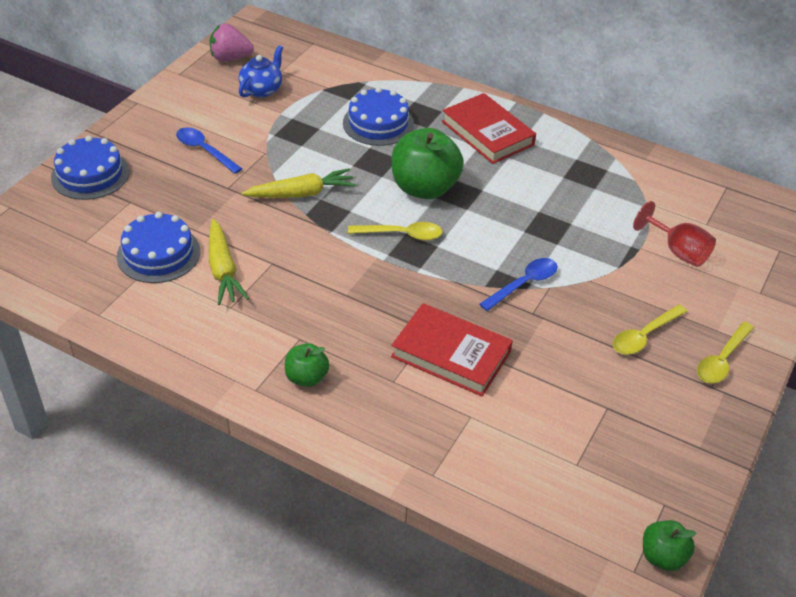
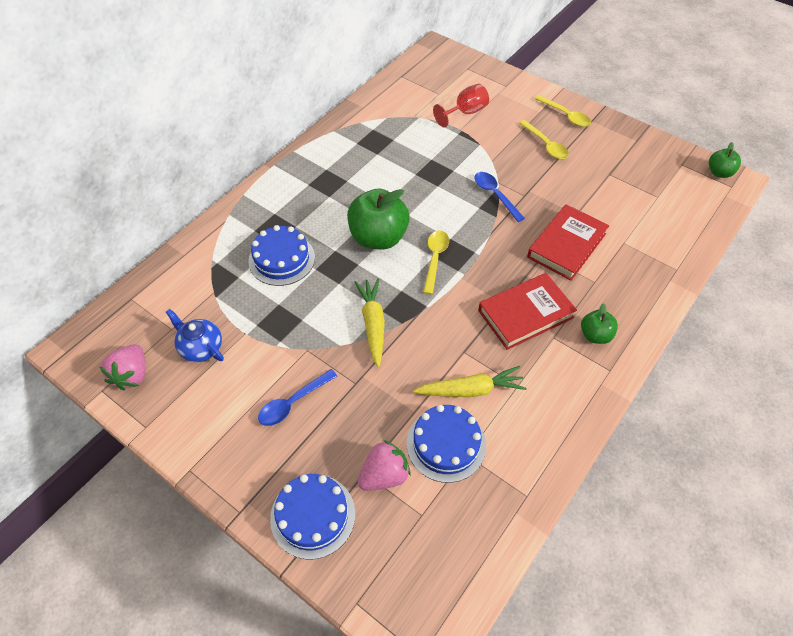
camera: 80 degrees left, 10 degrees up
red book [442,93,536,164] -> red book moved to [478,273,577,350]
none -> pink strawberry [358,440,411,491]

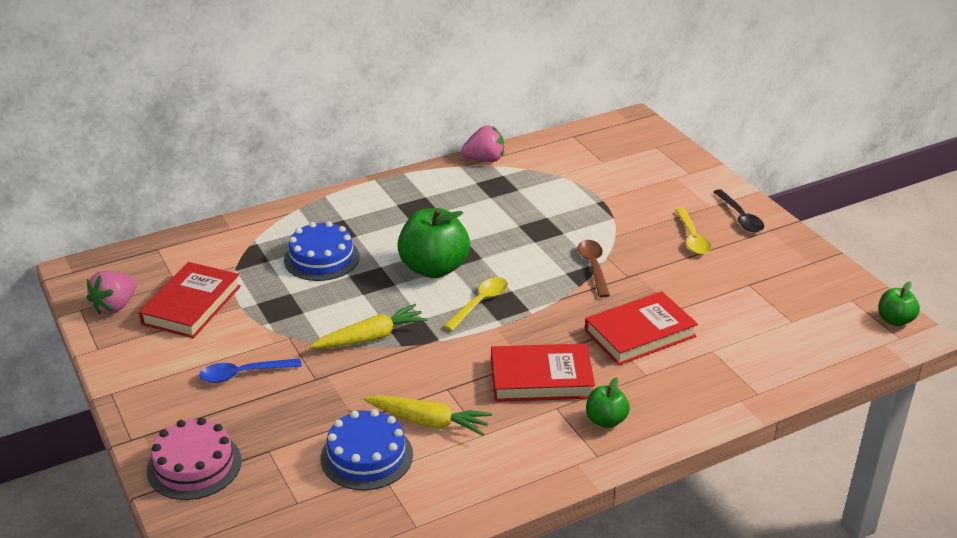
camera: 25 degrees right, 20 degrees down
blue teapot [166,309,224,362] -> red book [139,262,241,338]
blue cake [270,474,355,560] -> pink cake [147,418,242,500]
yellow carrot [355,278,385,367] -> yellow carrot turned 45 degrees clockwise [310,304,428,348]
pink strawberry [358,440,411,491] -> pink strawberry moved to [461,125,504,162]
red goblet [433,84,489,127] -> none
blue spoon [475,172,525,222] -> brown spoon [577,240,610,298]
yellow spoon [534,95,591,127] -> black spoon [713,189,764,232]

